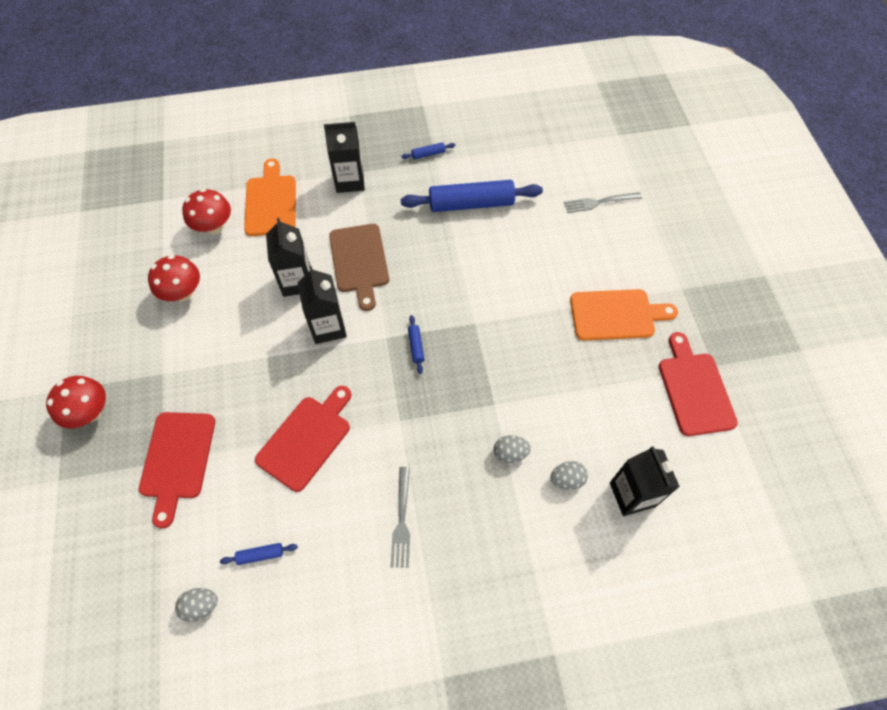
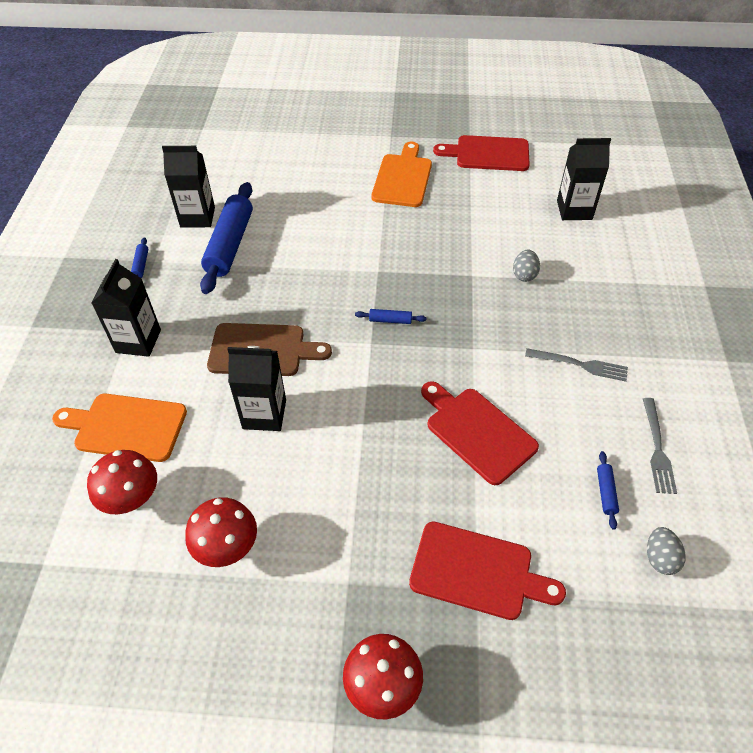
camera: 75 degrees left, 10 degrees down
black carton [297,266,347,344] -> black carton moved to [162,146,215,228]
grey egg [550,461,588,490] -> none
grey fork [564,192,642,213] -> grey fork moved to [643,398,677,494]

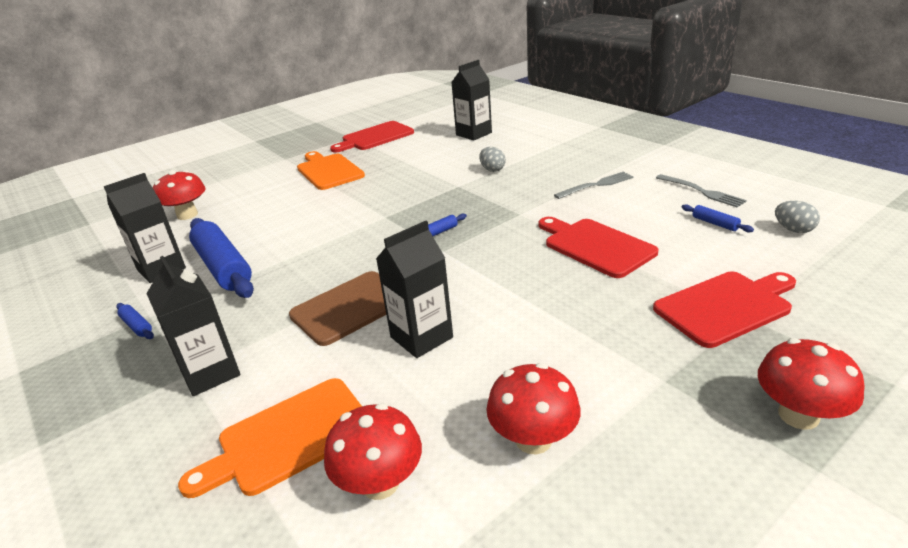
camera: 40 degrees left, 20 degrees down
red cutting board [421,381,539,485] -> red cutting board turned 45 degrees clockwise [539,217,658,278]
none -> red mushroom [153,170,205,220]

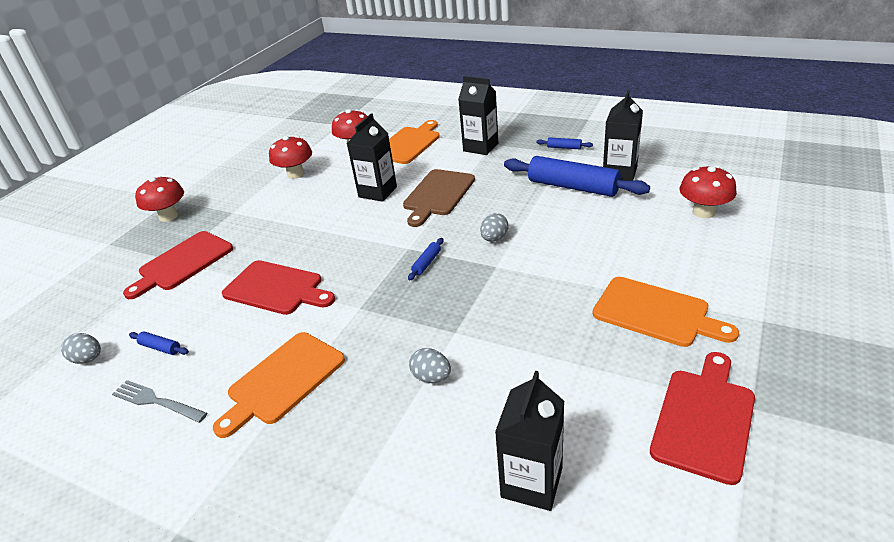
camera: 155 degrees right, 5 degrees up
grey fork [554,171,634,199] -> orange cutting board [213,332,345,438]
none -> grey egg [480,213,509,242]

